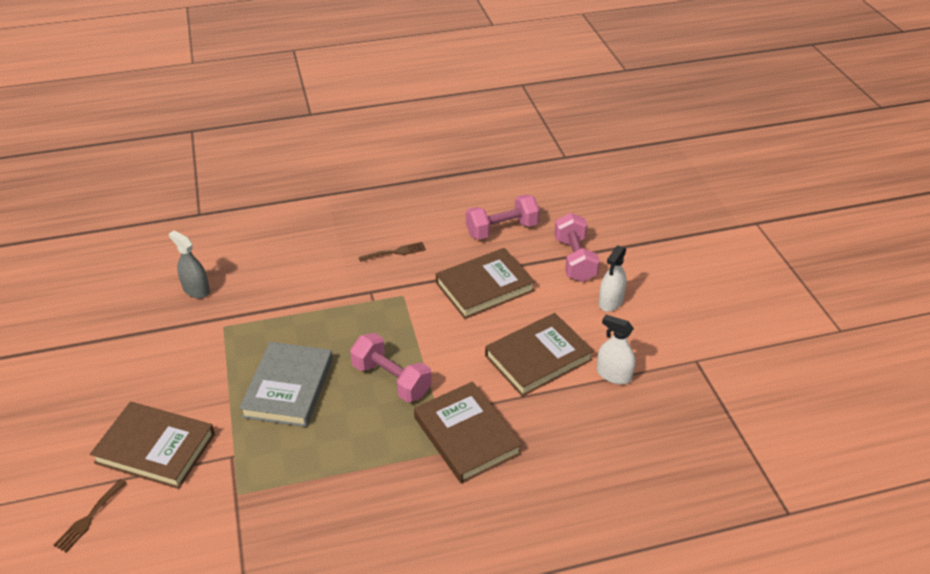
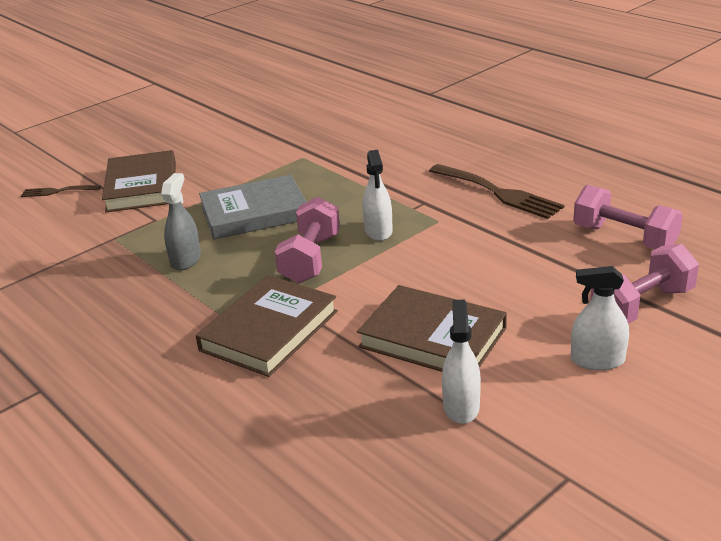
camera: 65 degrees right, 10 degrees down
grey spray bottle [169,230,210,299] -> grey spray bottle moved to [161,173,201,271]
brown fork [359,242,426,262] -> brown fork [429,164,564,219], size x1.80
brown book [436,248,535,319] -> none
none -> white spray bottle [362,150,393,241]

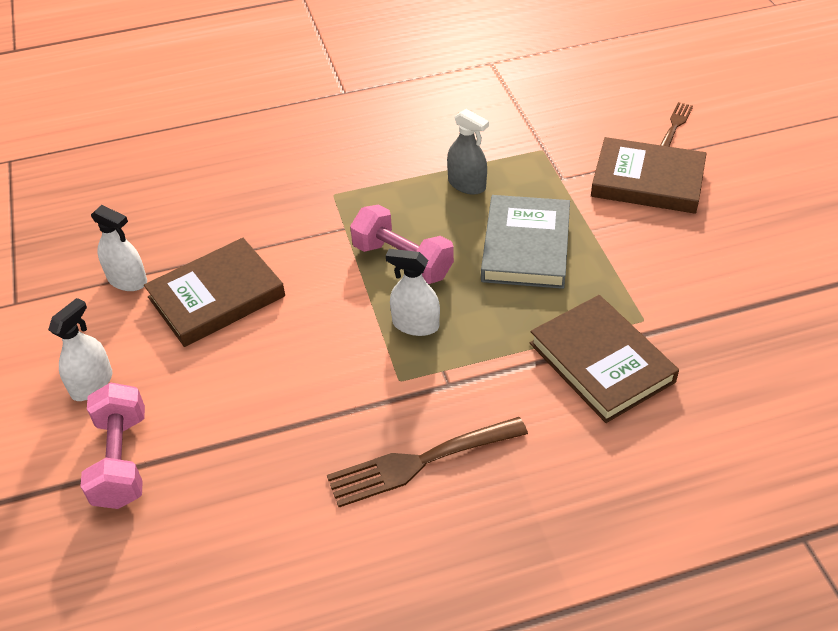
camera: 115 degrees right, 15 degrees up
brown book [196,275,338,377] -> brown book moved to [530,295,679,423]
pink dumbbell [573,185,683,249] -> none

